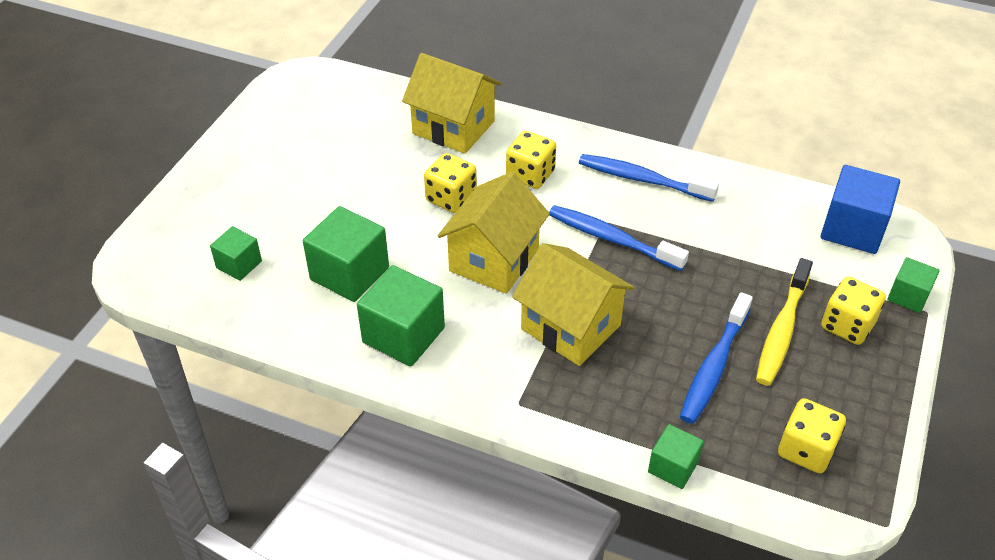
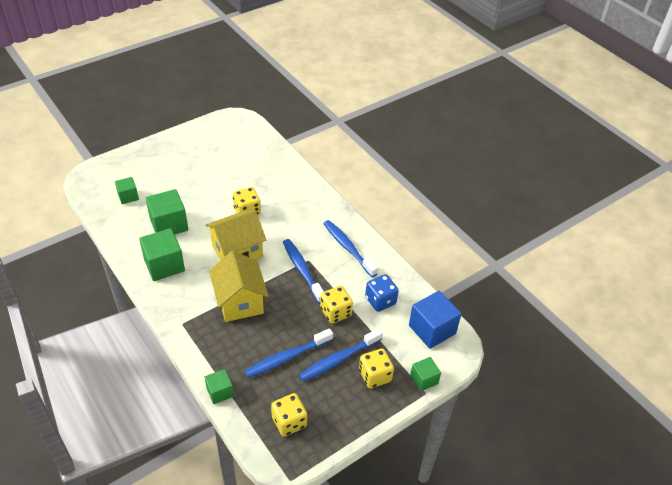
camera: 30 degrees right, 0 degrees up
yellow house [402,53,502,154] -> none
yellow dice [506,131,556,189] -> yellow dice moved to [320,286,353,324]
yellow toothbrush [756,258,813,386] -> blue toothbrush [299,328,383,381]
none -> blue dice [365,274,399,312]

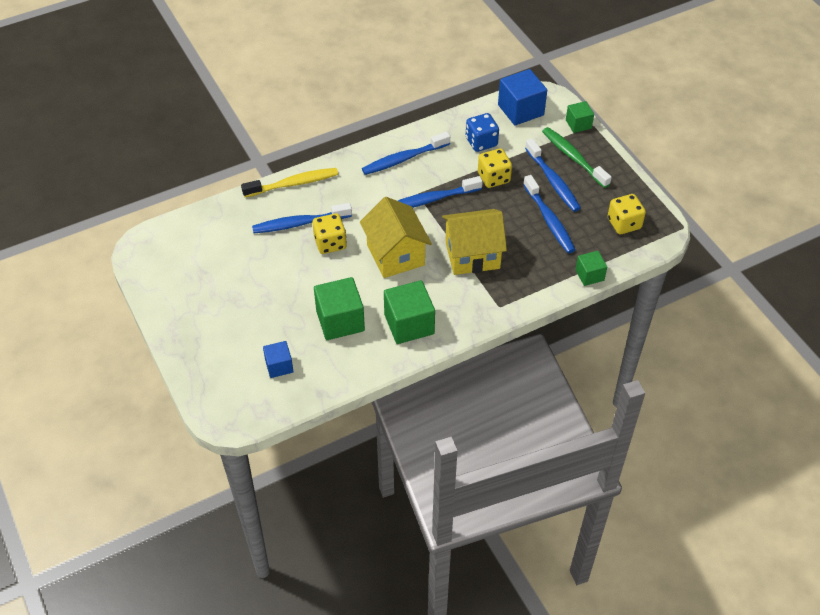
camera: 80 degrees left, 5 degrees up
green cube [115,177,139,204] -> blue cube [263,341,293,378]
yellow dice [359,349,394,388] -> green toothbrush [542,127,612,188]
none -> yellow toothbrush [241,168,338,197]
none -> blue toothbrush [252,203,352,233]

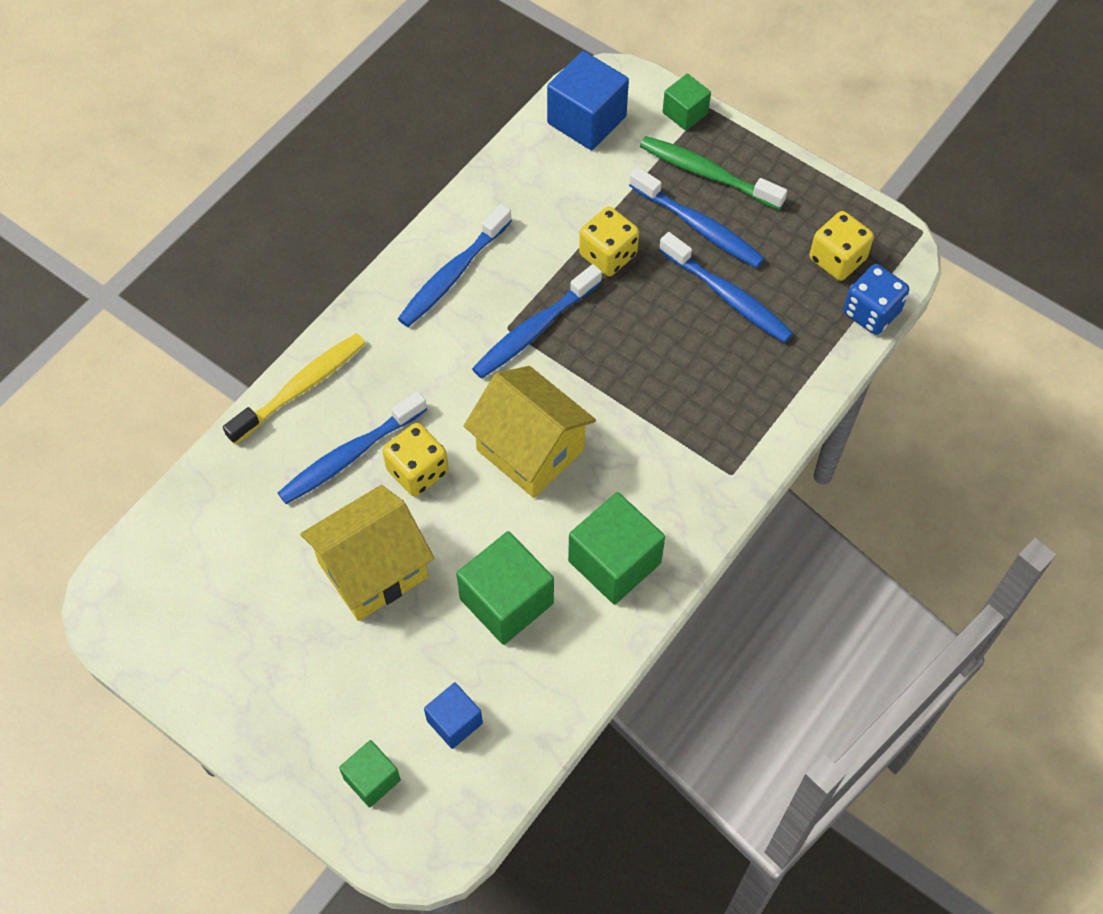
camera: 25 degrees left, 10 degrees up
yellow house [442,209,507,275] -> yellow house moved to [300,485,434,621]
blue dice [466,113,499,152] -> blue dice moved to [843,264,909,335]
green cube [575,251,607,286] -> green cube moved to [339,740,401,807]

